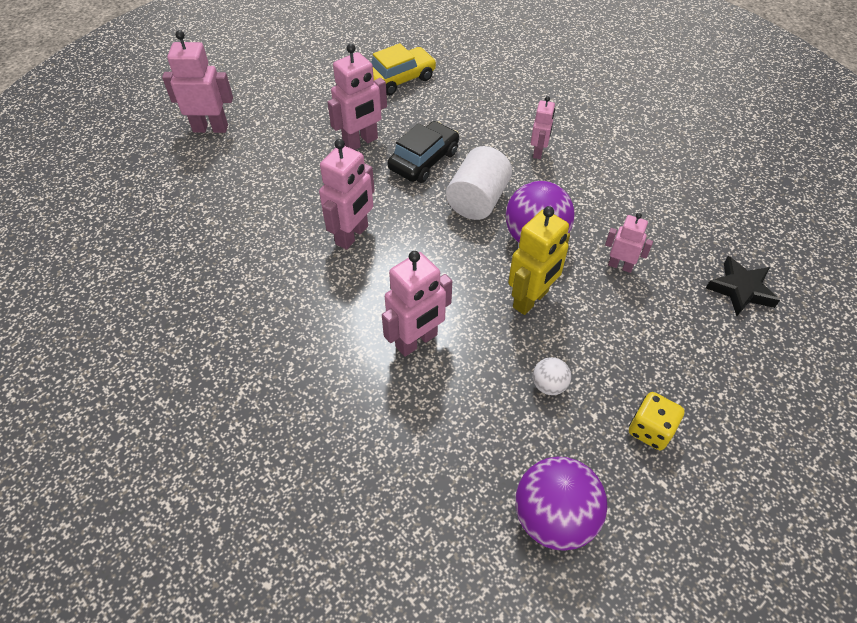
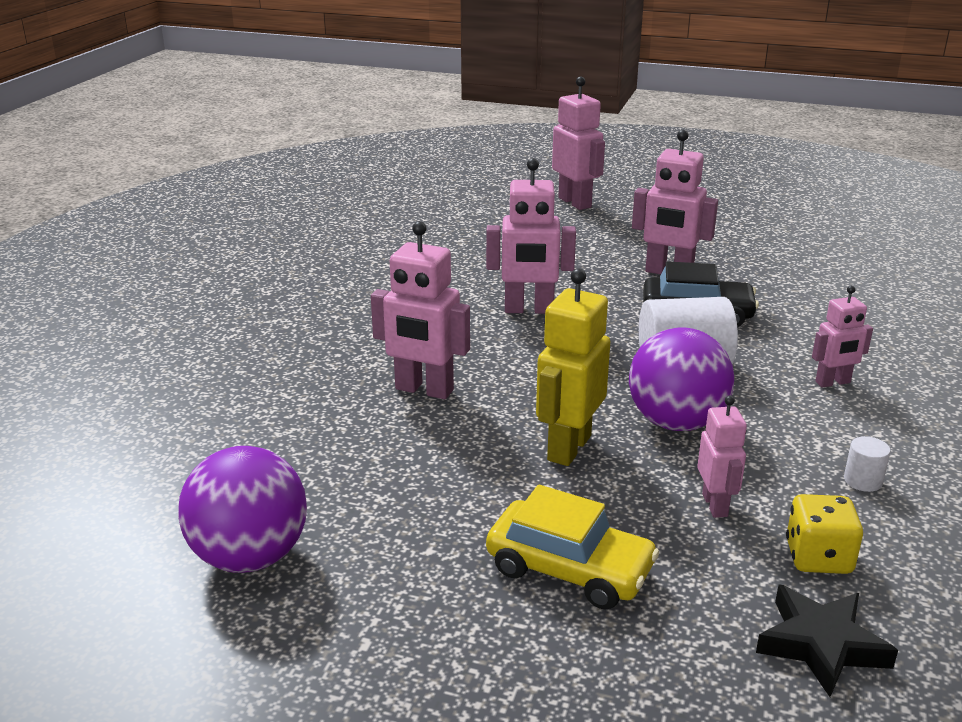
camera: 60 degrees right, 25 degrees down
yellow car [371,43,437,96] -> yellow car moved to [486,485,659,610]
yellow robot [508,206,570,315] -> yellow robot turned 105 degrees clockwise [536,268,610,466]
white ball [533,357,571,395] -> none
yellow dice [629,392,685,450] -> yellow dice moved to [786,494,863,574]
none -> white cylinder [844,436,890,492]

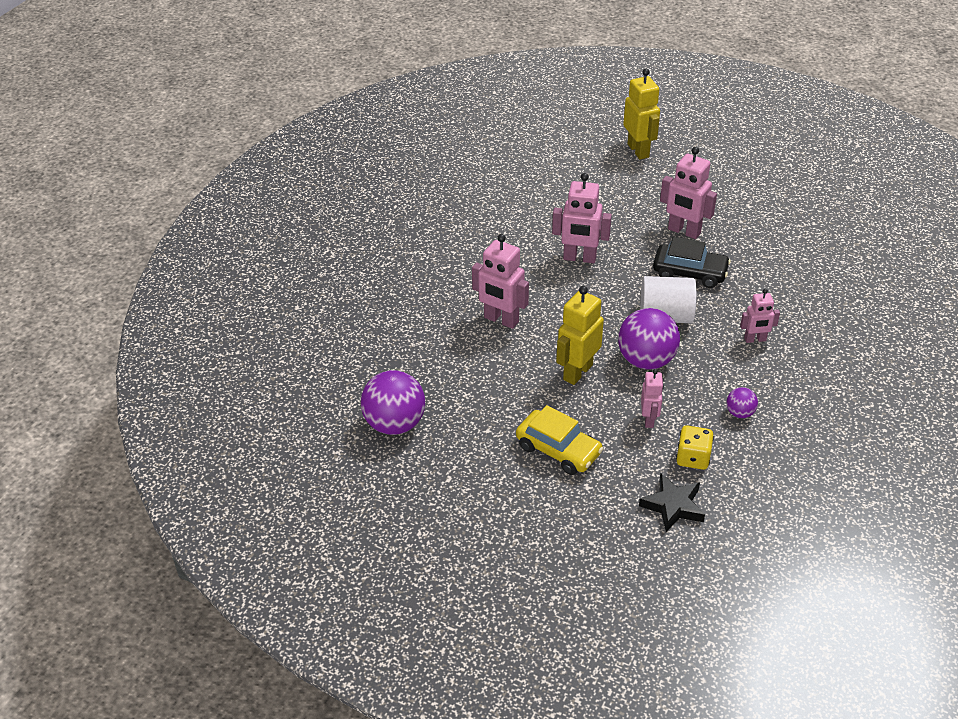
camera: 10 degrees right, 15 degrees up
pink robot [552,76,605,210] -> yellow robot [623,69,660,159]
white cylinder [844,436,890,492] -> purple ball [726,387,758,418]

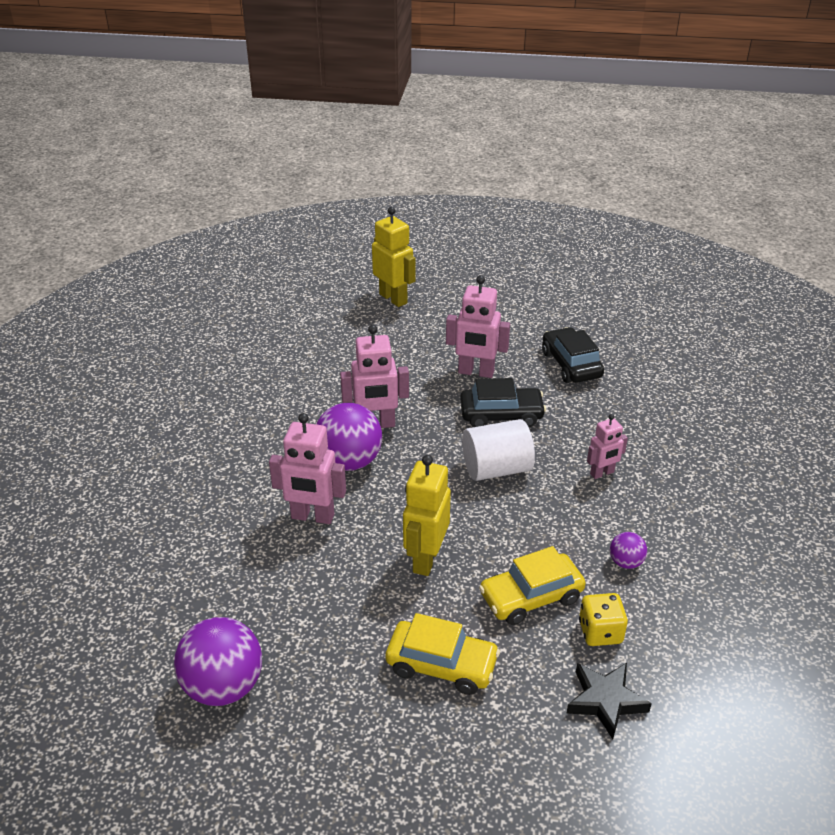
camera: 20 degrees left, 5 degrees down
purple ball [618,308,680,369] -> purple ball moved to [316,403,382,471]
pink robot [641,369,664,428] -> yellow car [479,546,586,625]
none -> black car [542,327,604,383]

